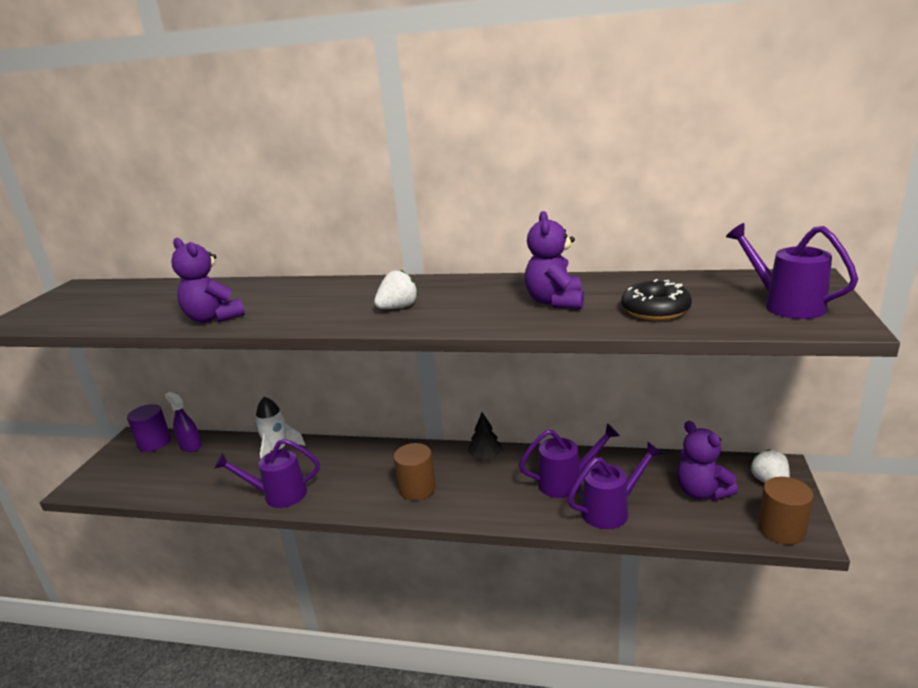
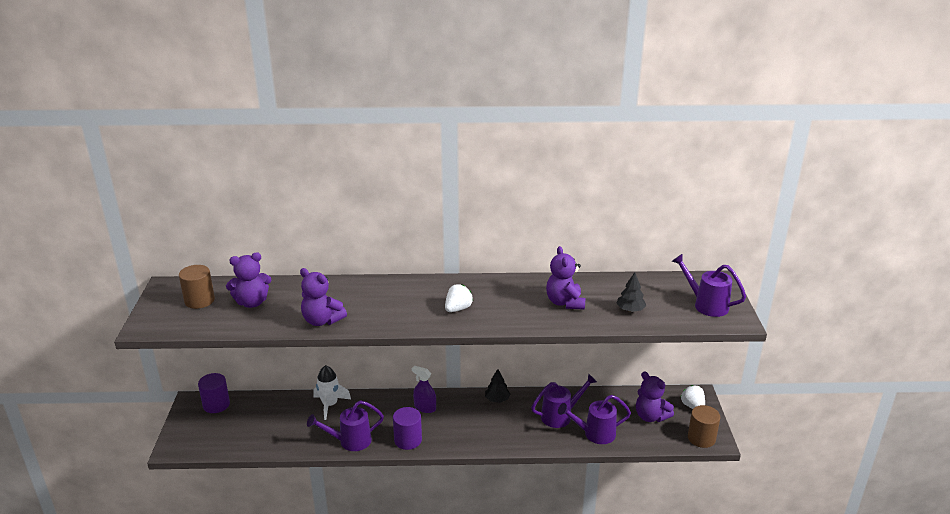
camera: 15 degrees left, 5 degrees up
purple spray bottle [164,392,202,452] -> purple spray bottle moved to [412,366,436,413]
brown cylinder [393,443,436,501] -> brown cylinder moved to [179,265,215,309]
purple watering can [568,442,663,529] -> purple watering can turned 150 degrees counterclockwise [558,395,631,444]
black donut [621,279,692,320] -> black tree [616,272,646,312]
none -> purple teddy bear [226,252,271,308]
none -> purple cylinder [393,407,422,450]

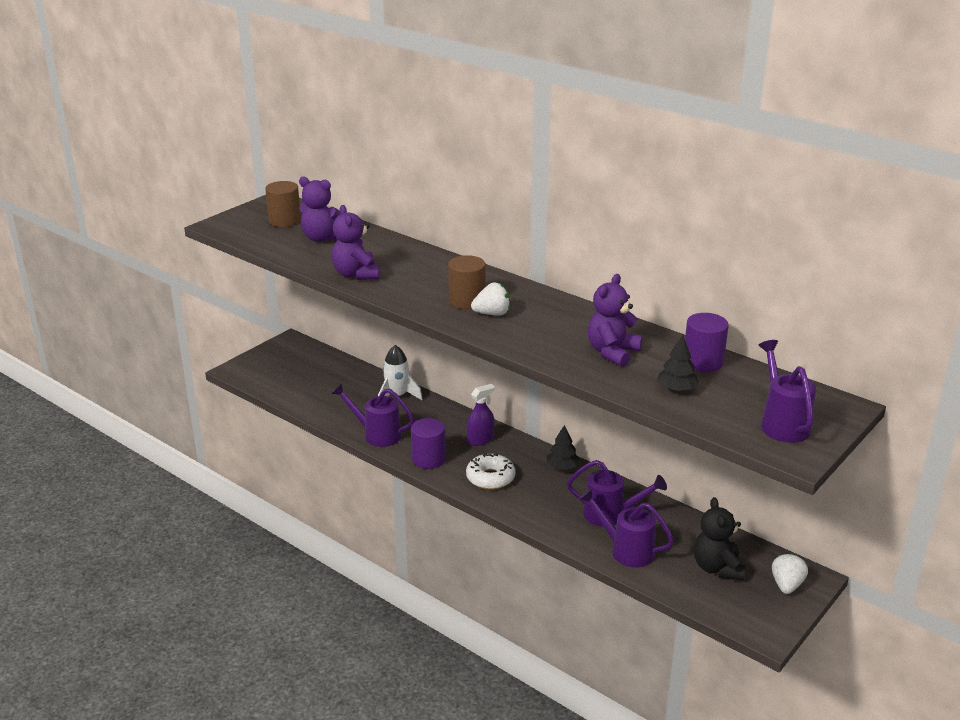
camera: 40 degrees right, 0 degrees up
purple cylinder [198,373,230,413] -> purple cylinder moved to [685,313,729,373]
purple spray bottle [412,366,436,413] -> purple spray bottle turned 75 degrees clockwise [467,384,495,446]
purple teddy bear [636,372,674,422] -> black teddy bear [694,497,745,581]
brown cylinder [688,405,720,448] -> brown cylinder moved to [448,255,486,309]
none -> white donut [466,453,515,490]

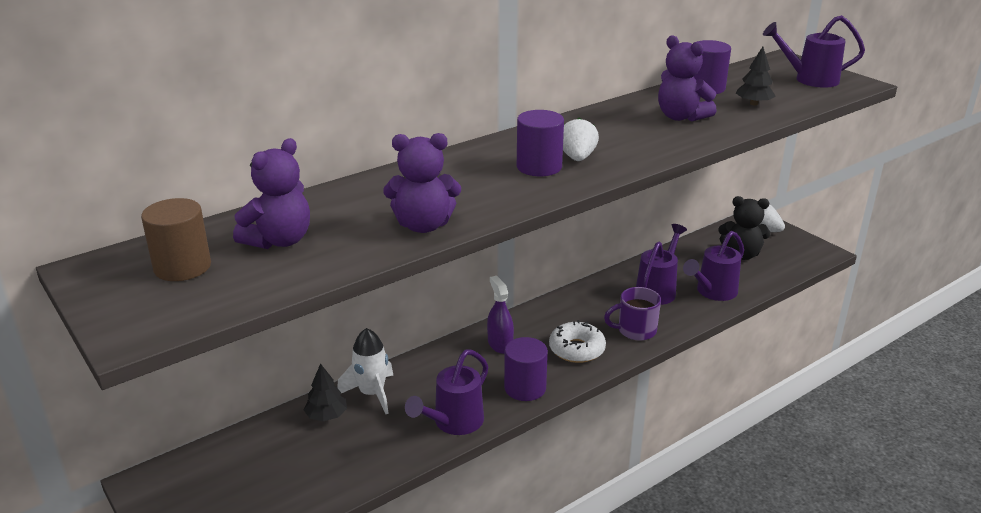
camera: 75 degrees left, 0 degrees up
brown cylinder [448,255,486,309] -> purple cylinder [517,110,564,176]
black tree [547,425,580,470] -> black tree moved to [304,363,347,421]
none -> purple mug [604,287,661,341]

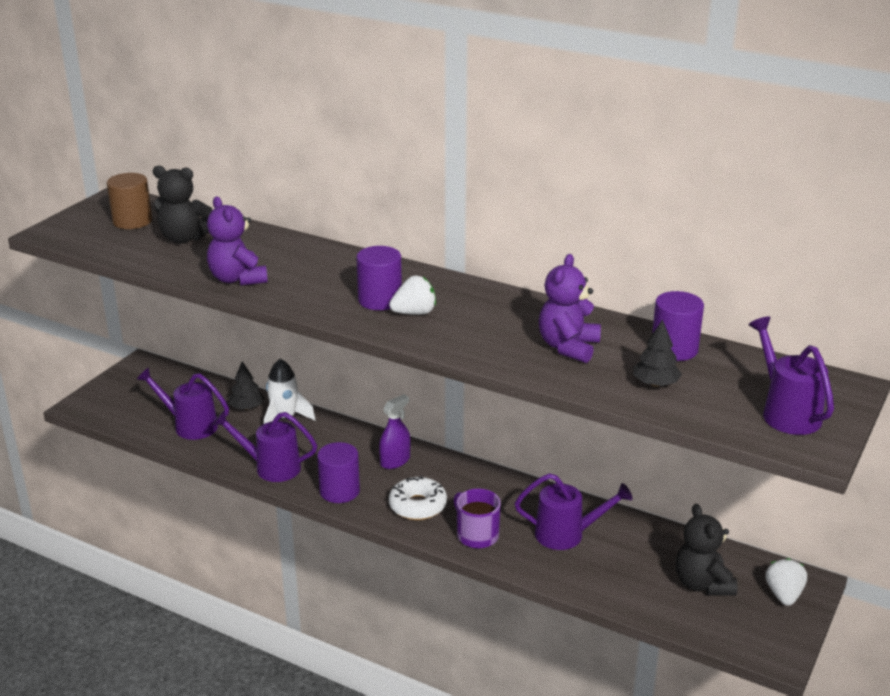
camera: 65 degrees right, 0 degrees up
purple teddy bear [233,138,310,249] -> black teddy bear [153,165,213,244]
purple watering can [683,231,744,301] -> purple watering can moved to [136,367,229,440]

